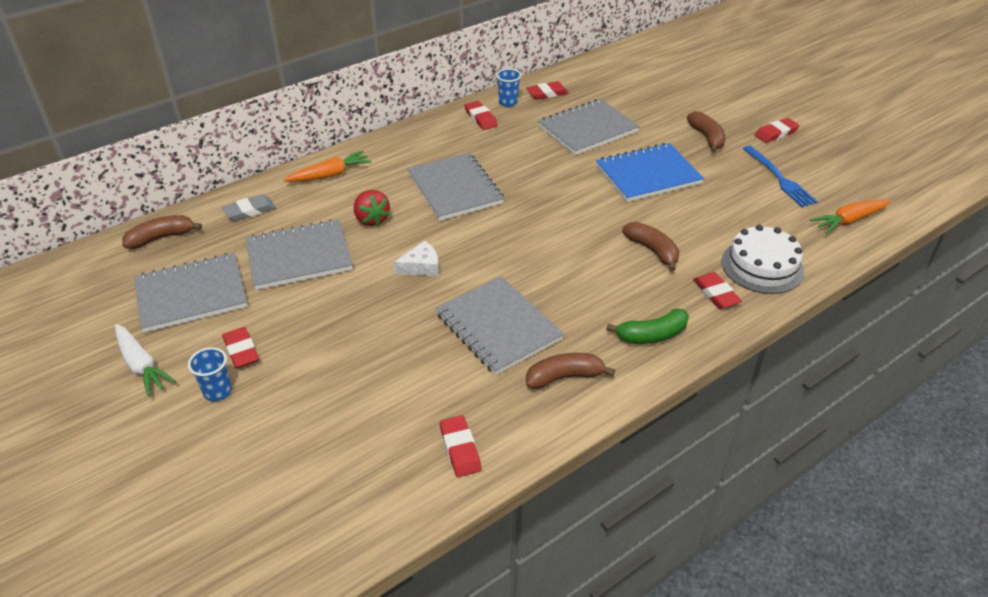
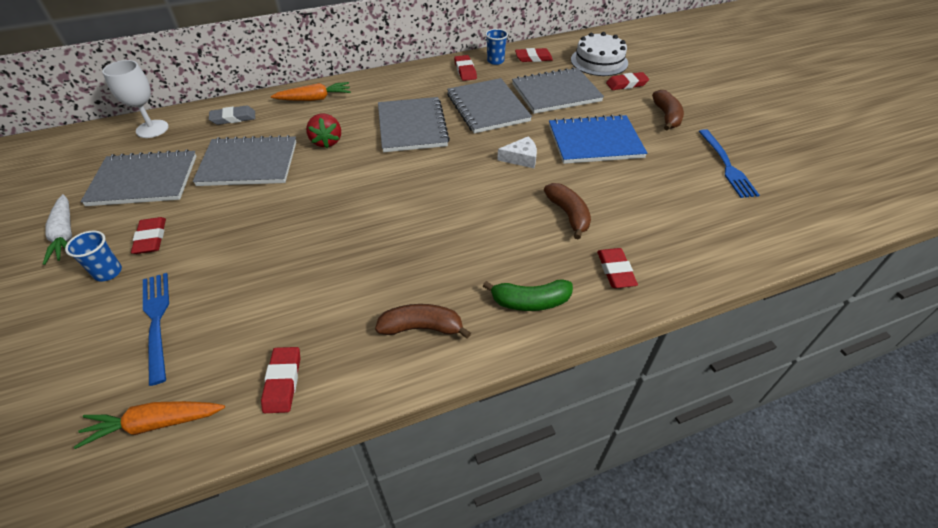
camera: 15 degrees right, 5 degrees up
brown banana [122,215,202,249] -> white goblet [102,60,169,138]
white cheese [394,241,439,276] -> white cheese moved to [497,136,537,168]
grey notebook [436,276,564,375] -> grey notebook moved to [447,78,532,133]
white cake [721,225,804,294] -> white cake moved to [571,32,628,76]
red eraser [755,118,800,143] -> red eraser moved to [606,72,649,90]
orange carrot [810,200,891,234] -> orange carrot moved to [74,401,225,449]
none -> blue fork [143,273,169,386]

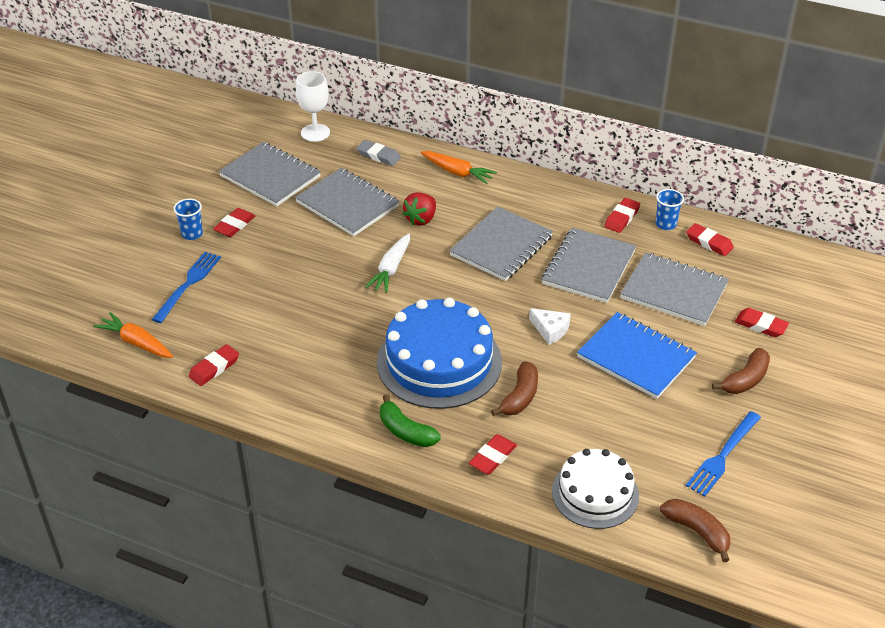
camera: 45 degrees right, 5 degrees down
white carrot [43,194,72,265] -> white carrot moved to [365,234,410,293]
brown banana [375,304,471,339] -> brown banana moved to [660,499,730,562]
white cake [571,32,628,76] -> white cake moved to [552,449,639,529]
none -> blue cake [377,298,502,409]

